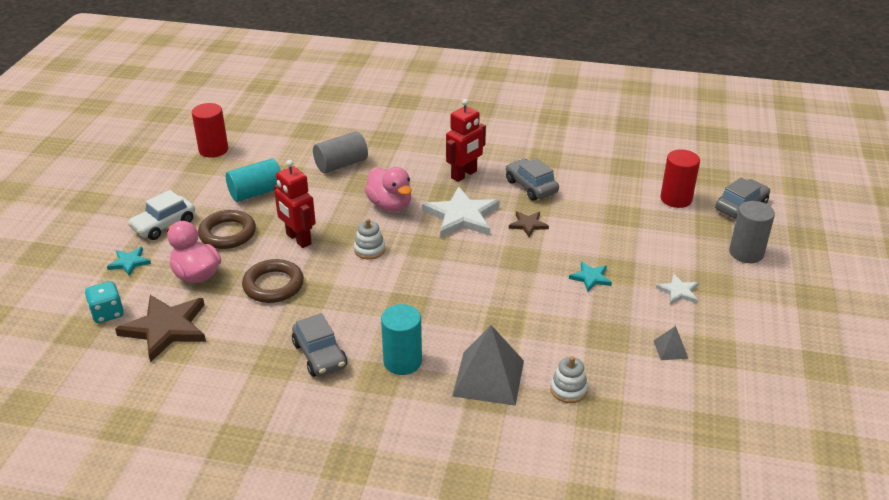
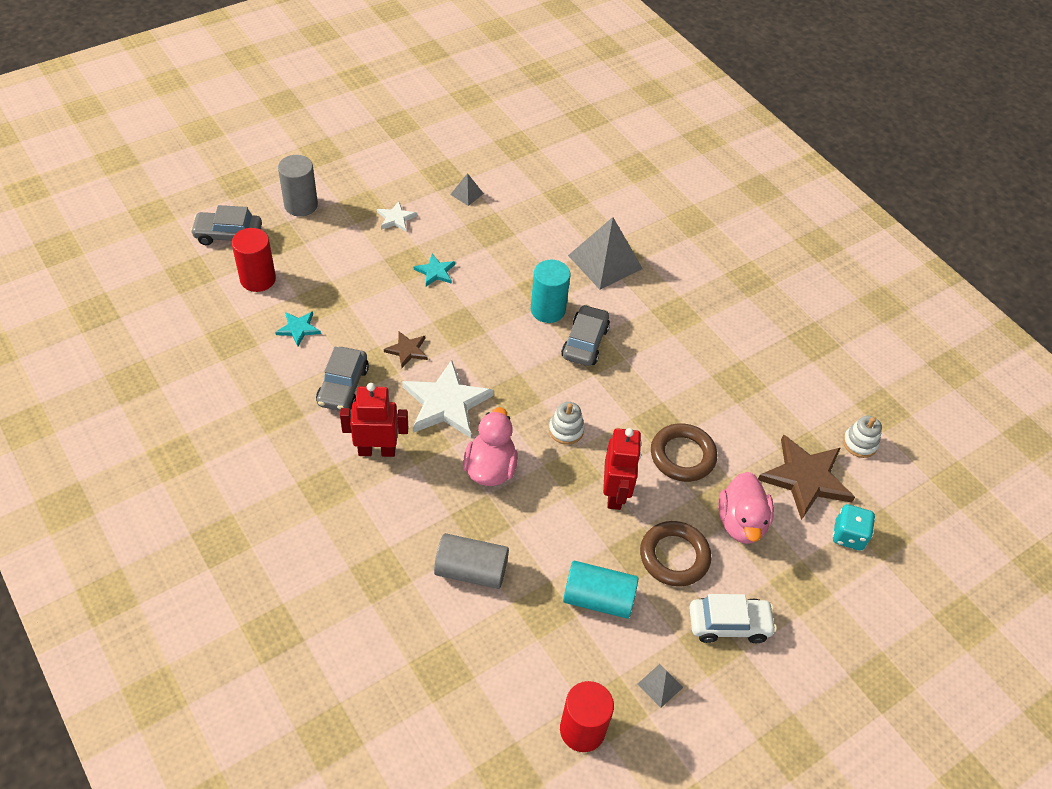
camera: 140 degrees left, 15 degrees up
turquoise star [107,247,151,276] -> turquoise star moved to [275,311,321,346]
grey car [292,313,347,377] -> grey car moved to [561,305,610,366]
turquoise cylinder [381,304,422,375] -> turquoise cylinder moved to [531,259,570,323]
white stacking toy [550,356,588,403] -> white stacking toy moved to [843,416,882,458]
none -> grey pyramid [638,664,683,708]

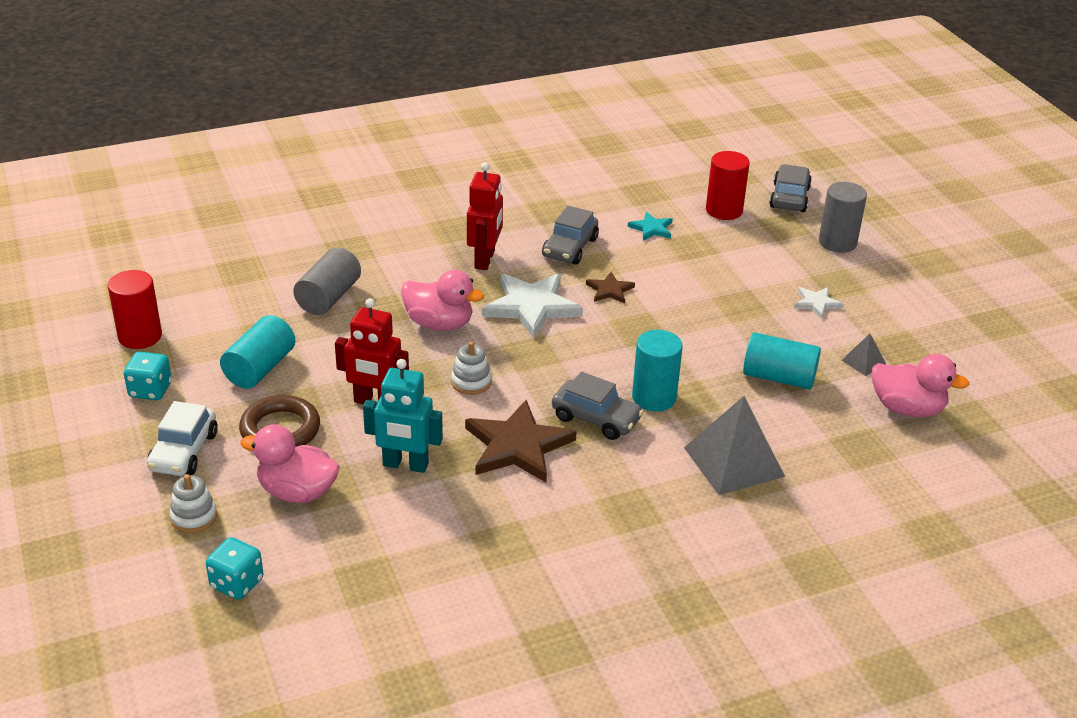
camera: 105 degrees right, 15 degrees down
grey car [316,347,369,411] -> grey car turned 90 degrees counterclockwise [542,206,599,264]
turquoise star [414,254,455,286] -> none
grey pyramid [638,664,683,708] -> turquoise dice [124,352,172,400]
brown ring [651,423,717,482] -> turquoise robot [363,359,443,473]
brown star [758,434,855,520] -> brown star moved to [465,400,577,482]
white stacking toy [843,416,882,458] -> white stacking toy moved to [169,474,217,533]
none -> turquoise cylinder [743,332,821,389]
none -> pink duck [872,354,970,418]

